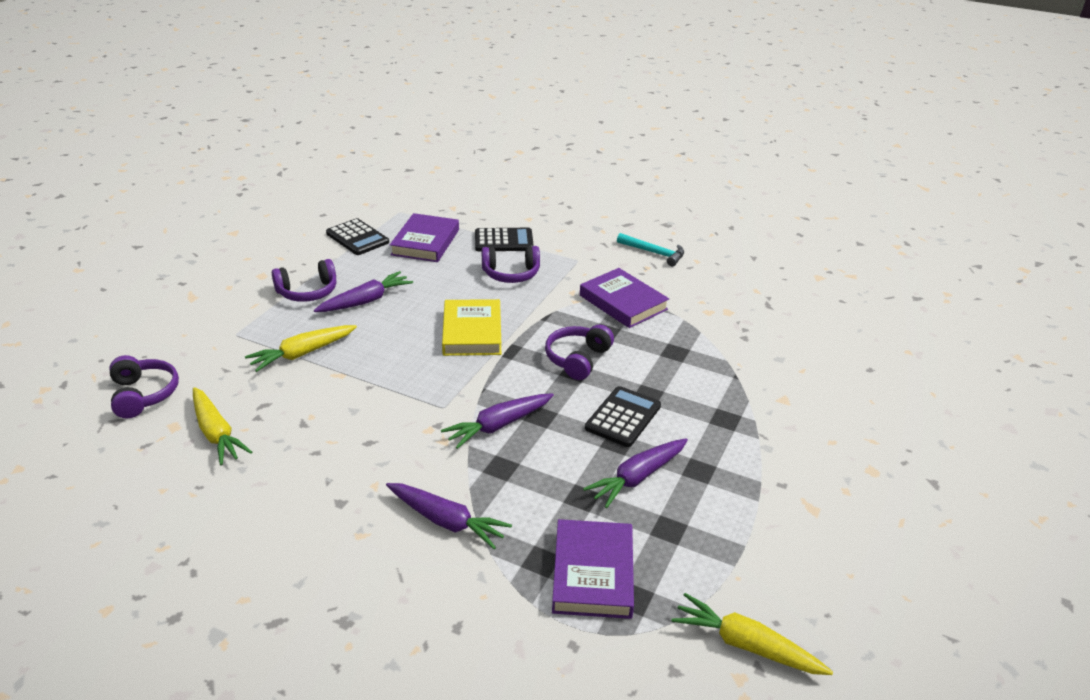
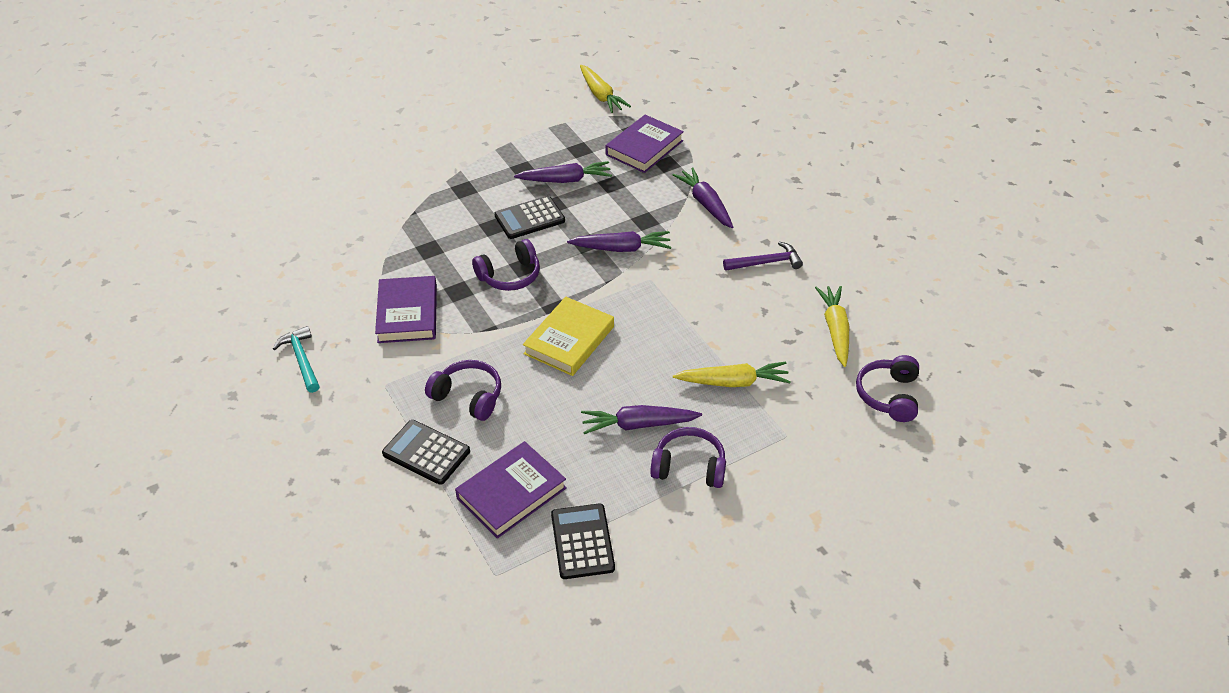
camera: 145 degrees left, 10 degrees up
none -> purple hammer [723,242,803,271]

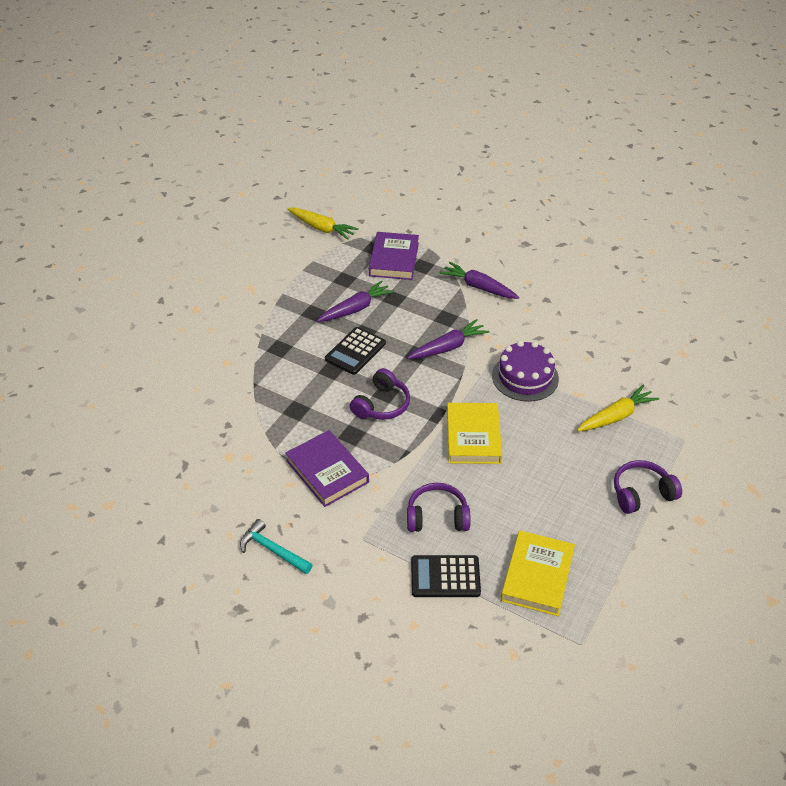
camera: 30 degrees left, 0 degrees up
purple book [455,441,567,539] -> yellow book [501,531,575,616]
black calculator [551,503,615,579] -> none
purple carrot [581,405,702,434] -> none
purple hammer [723,242,803,271] -> none
yellow carrot [815,286,849,367] -> none
purple headphones [856,355,919,422] -> none
none -> purple cake [492,341,559,402]

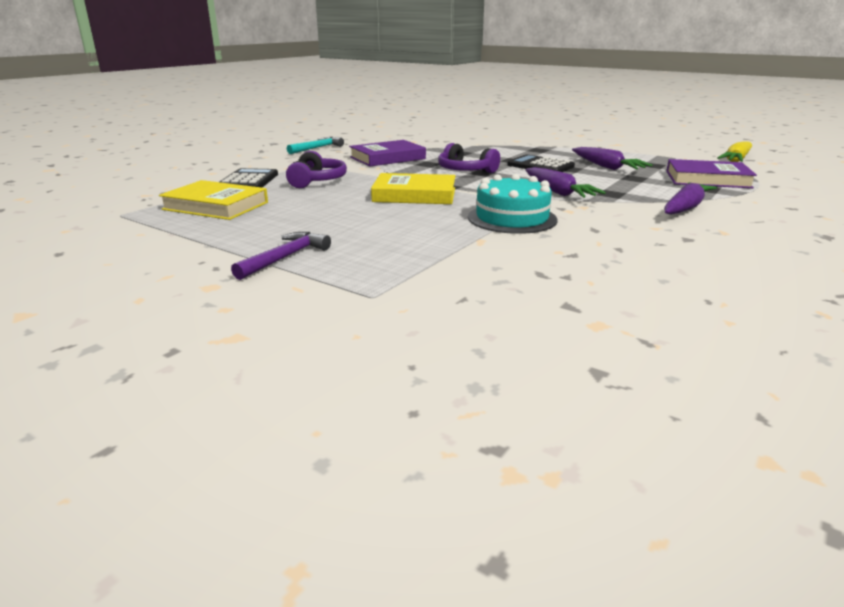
camera: 95 degrees right, 20 degrees down
purple cake [492,341,559,402] -> turquoise cake [468,174,557,234]
yellow carrot [577,385,660,431] -> none
purple headphones [614,460,682,514] -> purple hammer [231,232,331,280]

